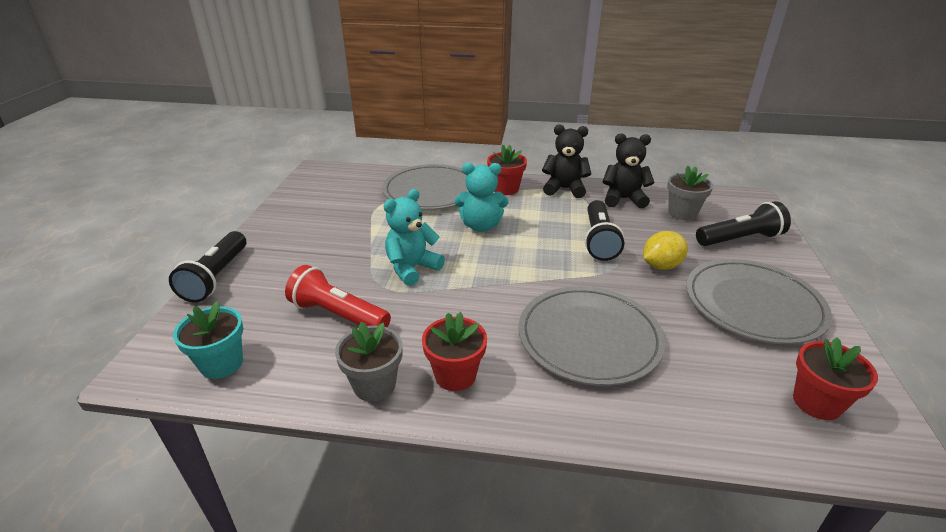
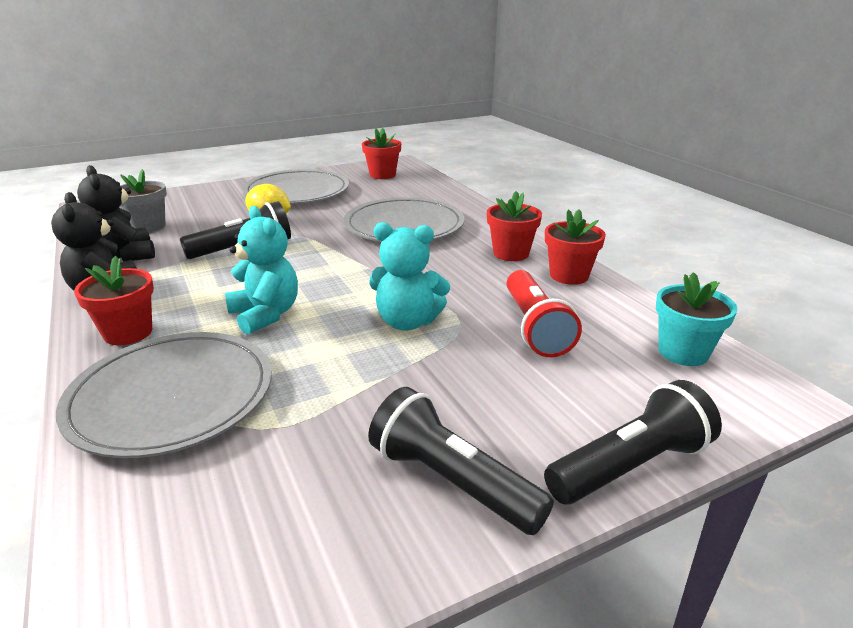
camera: 125 degrees left, 5 degrees down
grey flower pot [335,321,403,402] -> red flower pot [545,209,606,285]
black flashlight [696,201,791,246] -> black flashlight moved to [368,387,554,535]

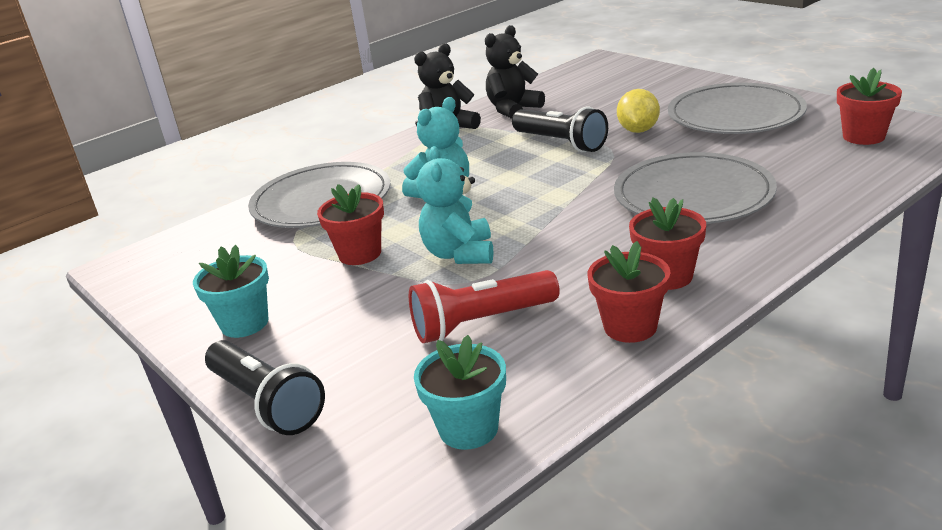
camera: 80 degrees right, 0 degrees up
red flower pot [74,256,154,345] -> red flower pot moved to [317,184,384,265]
grey flower pot [120,169,167,232] -> none
black flashlight [368,387,554,535] -> turquoise flower pot [193,245,269,338]

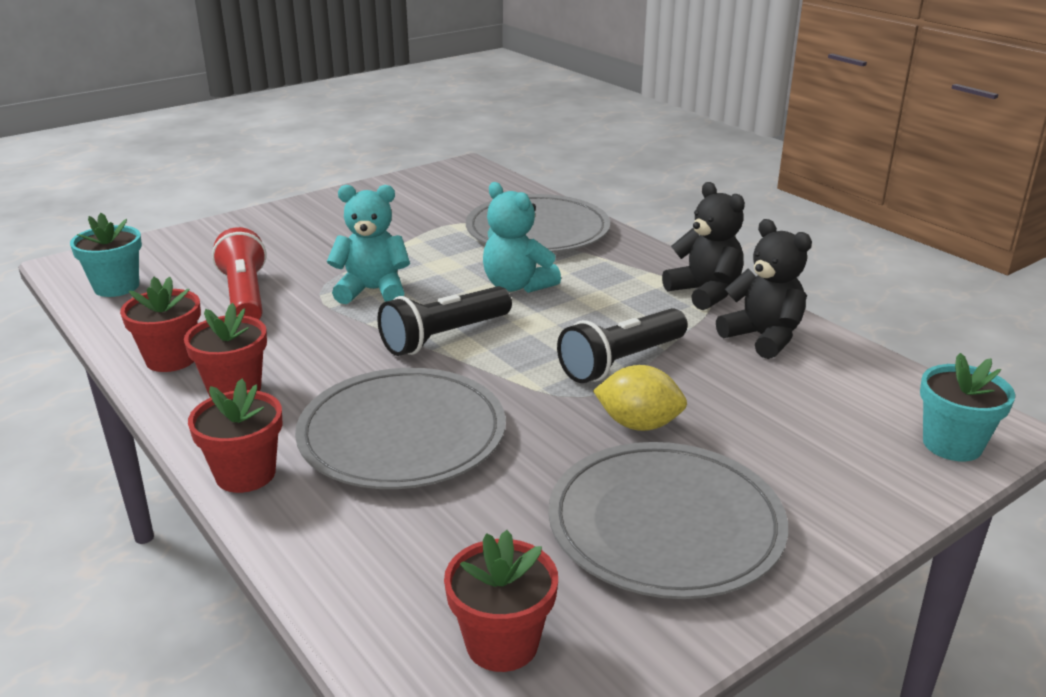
camera: 90 degrees right, 0 degrees up
turquoise flower pot [193,245,269,338] -> turquoise flower pot moved to [920,353,1015,461]
black flashlight [205,340,325,435] -> black flashlight moved to [377,286,512,356]
red flower pot [317,184,384,265] -> red flower pot moved to [188,379,283,493]

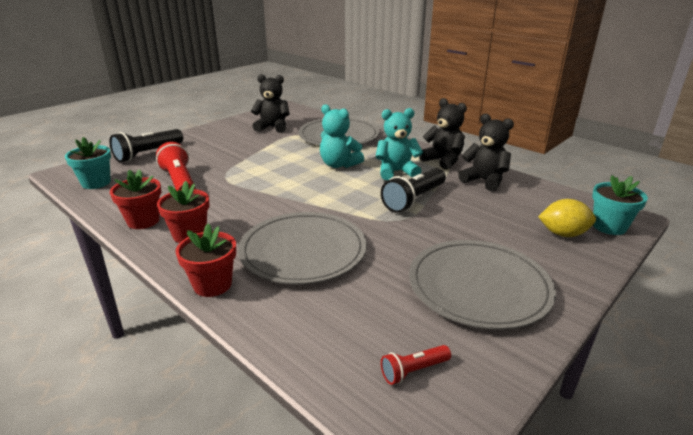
camera: 10 degrees left, 0 degrees up
turquoise teddy bear [327,185,410,304] -> turquoise teddy bear moved to [376,108,423,180]
black flashlight [377,286,512,356] -> black flashlight moved to [109,129,183,162]
red flower pot [444,530,558,672] -> red flashlight [381,345,451,385]
yellow lemon [593,365,687,431] -> yellow lemon moved to [538,199,596,237]
none -> black teddy bear [251,74,290,133]

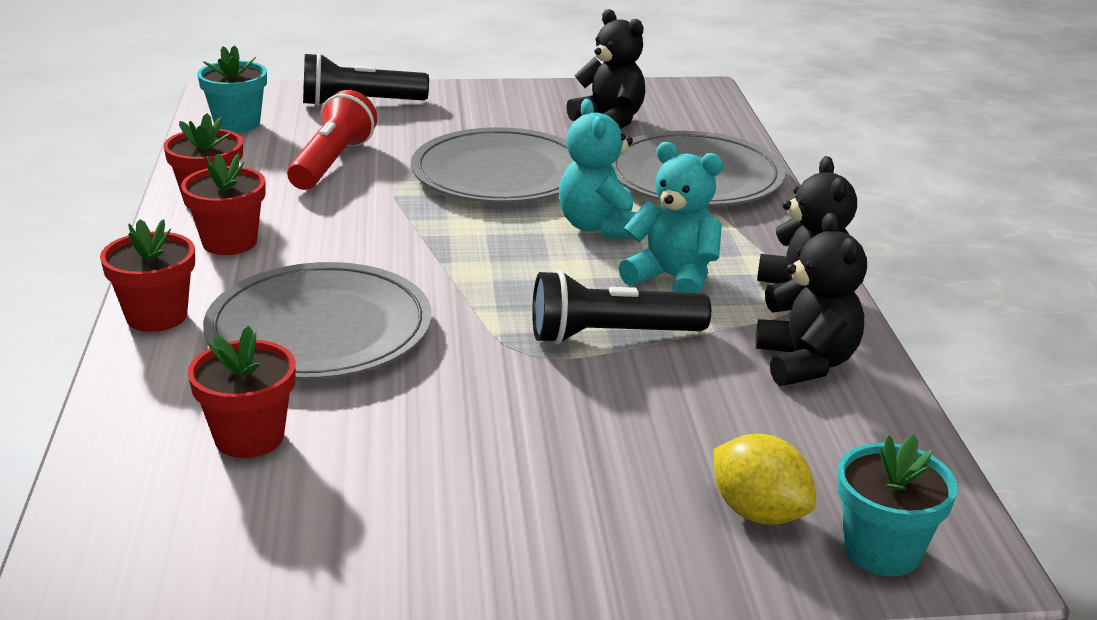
camera: 40 degrees right, 0 degrees up
red flashlight [381,345,451,385] -> none
grey plate [409,240,556,330] -> grey plate moved to [411,127,574,203]
none -> red flower pot [188,326,296,458]

